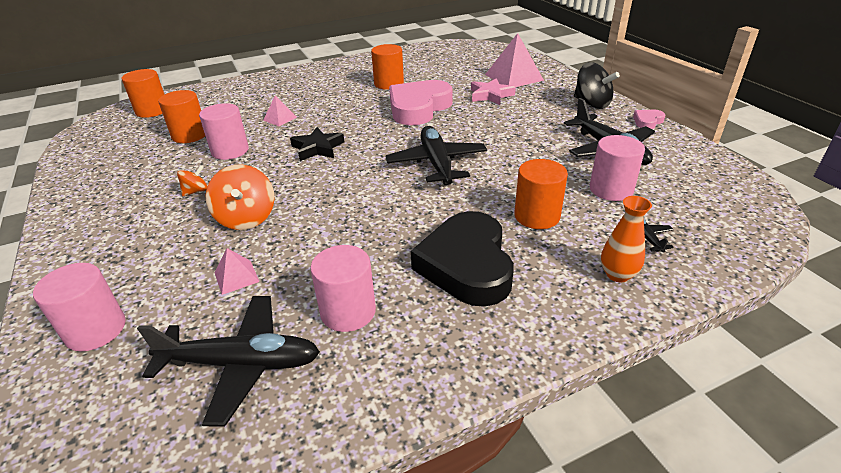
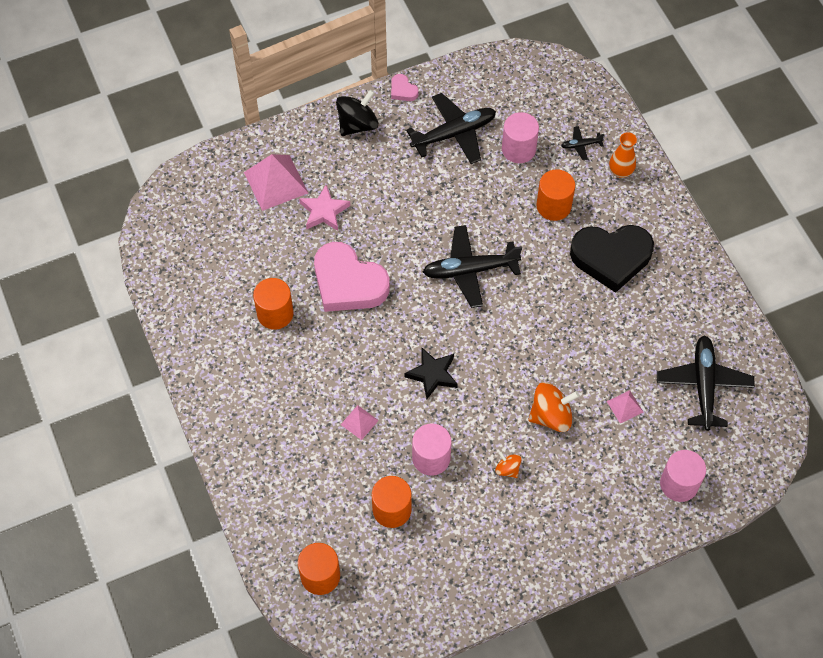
camera: 90 degrees left, 25 degrees up
pink cylinder [310,245,376,332] -> none

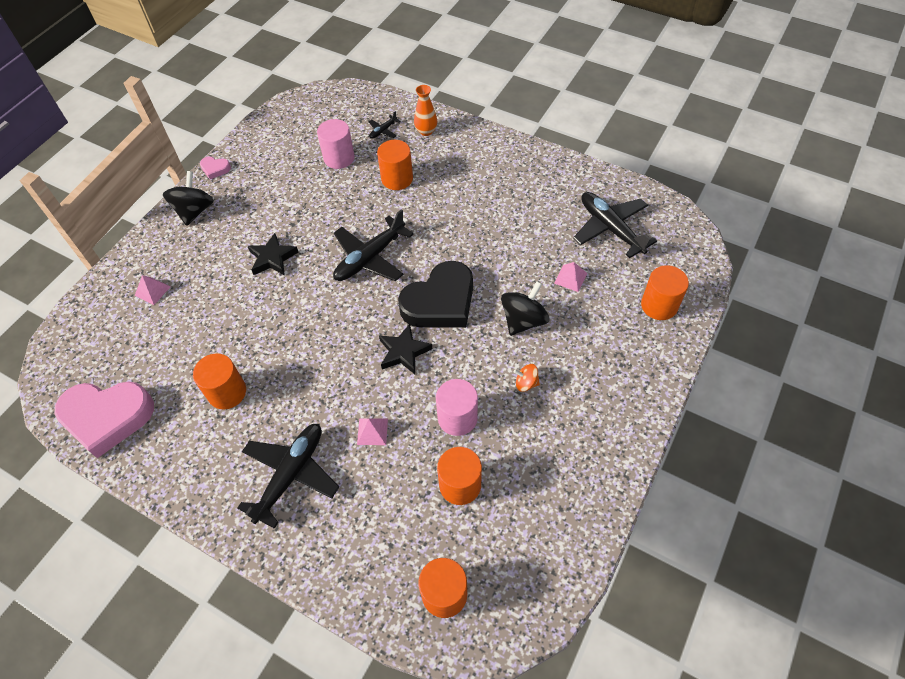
camera: 35 degrees left, 5 degrees down
pink pyramid [244,154,308,211] -> pink pyramid [135,275,171,305], size x0.51
pink star [299,185,350,231] -> none
pink heart [314,242,390,312] -> pink heart moved to [55,381,154,458]
black plane [406,93,496,164] -> black plane moved to [237,424,339,529]
orange spinning top [528,382,580,432] -> black spinning top [501,281,549,336]
black heart [570,225,654,293] -> black heart moved to [398,261,473,327]
pink cylinder [660,450,706,502] -> orange cylinder [641,265,689,320]
none -> black star [247,233,299,276]

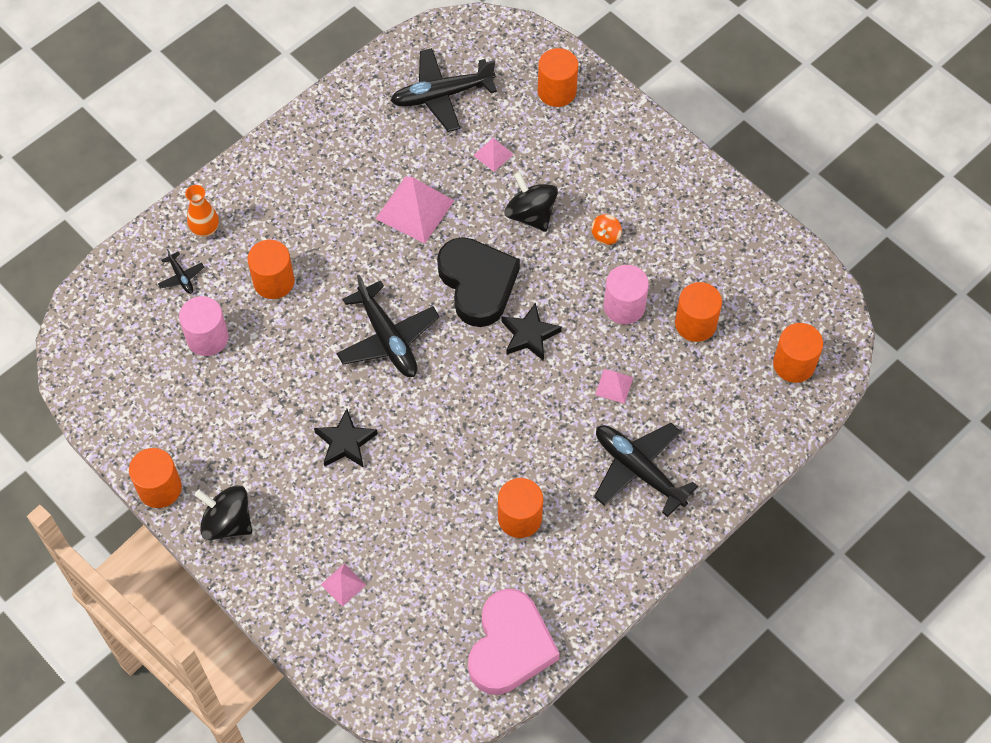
camera: 75 degrees left, 5 degrees up
pink heart [200,157,231,179] -> orange cylinder [129,448,182,508]
none -> pink pyramid [376,177,454,243]

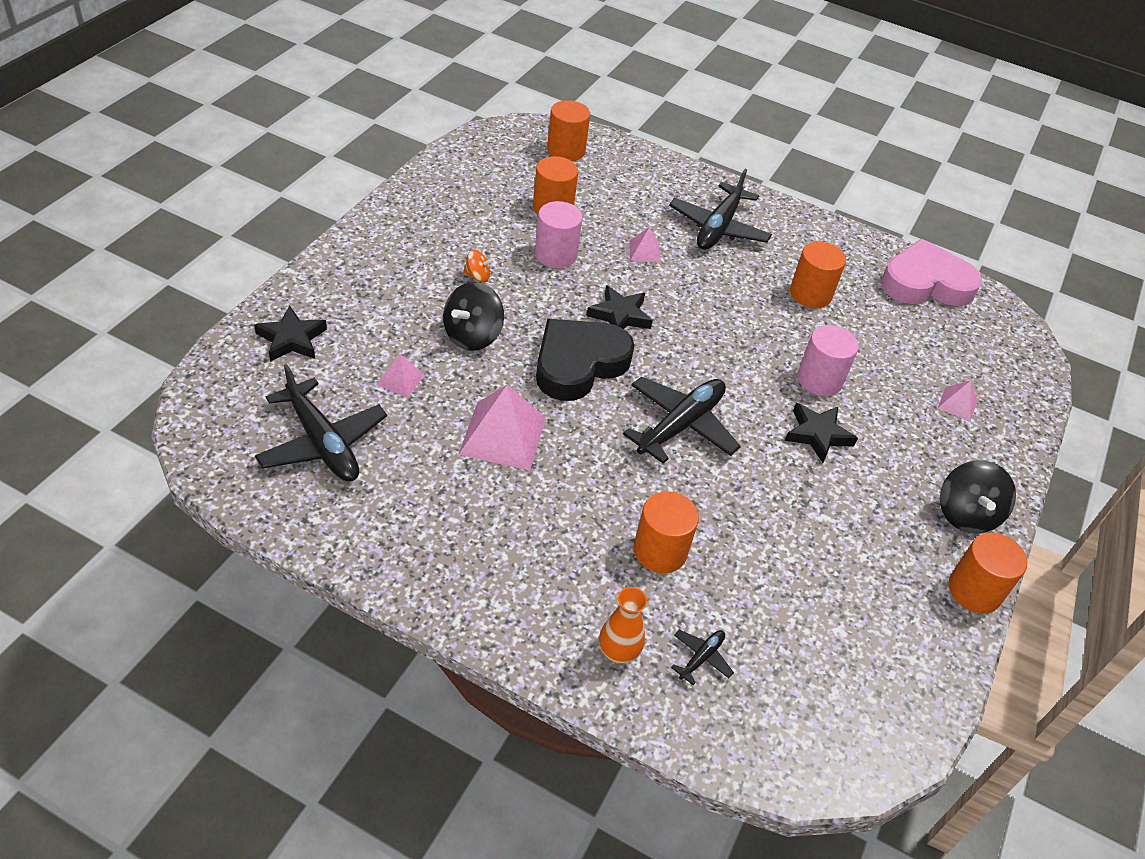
camera: 115 degrees left, 15 degrees down
pink cylinder [179,296,229,356] -> pink cylinder moved to [797,325,859,396]
orange cylinder [538,48,578,107] -> black star [254,306,327,362]

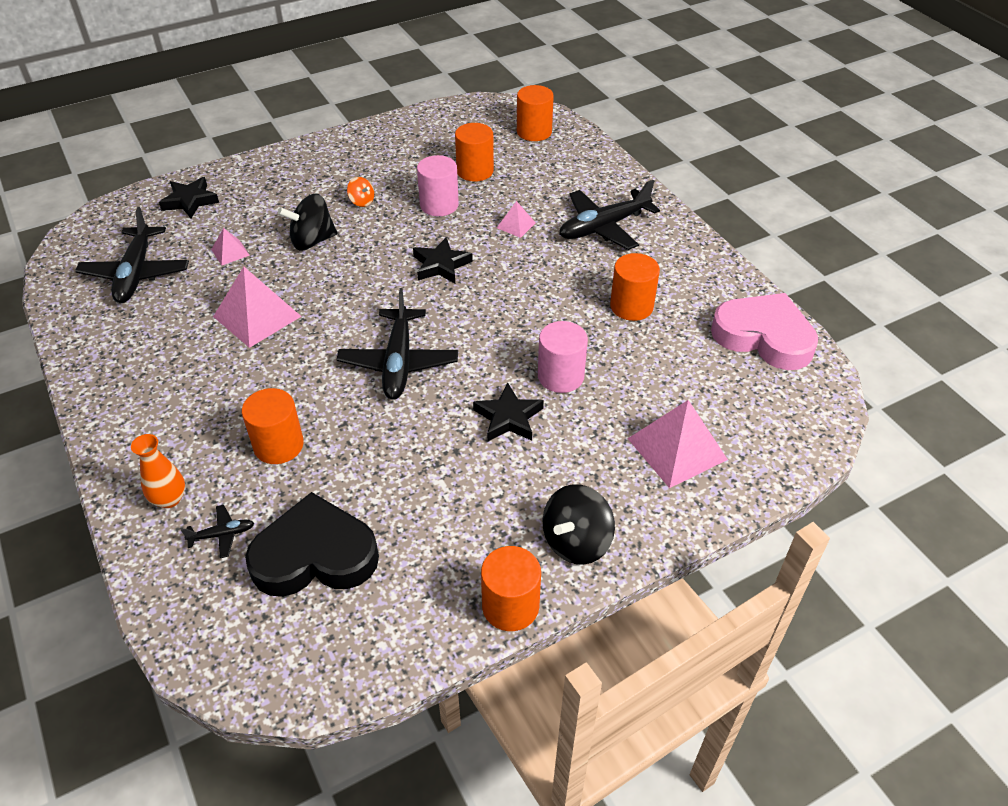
camera: 40 degrees right, 0 degrees up
black heart [536,319,634,401] -> black heart moved to [245,492,379,597]
black plane [623,377,741,464] -> black plane turned 105 degrees clockwise [337,288,458,400]
pink pyramid [938,380,978,421] -> pink pyramid [628,400,728,488], size x1.98

